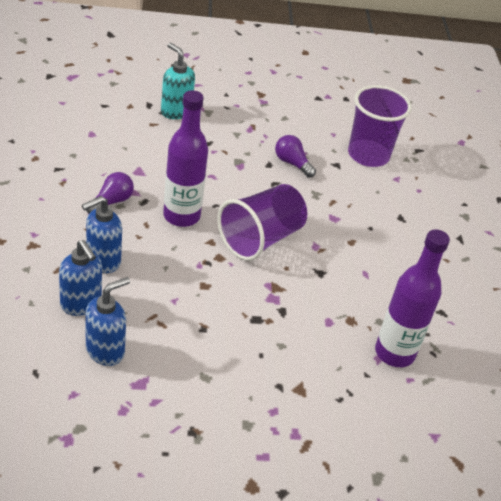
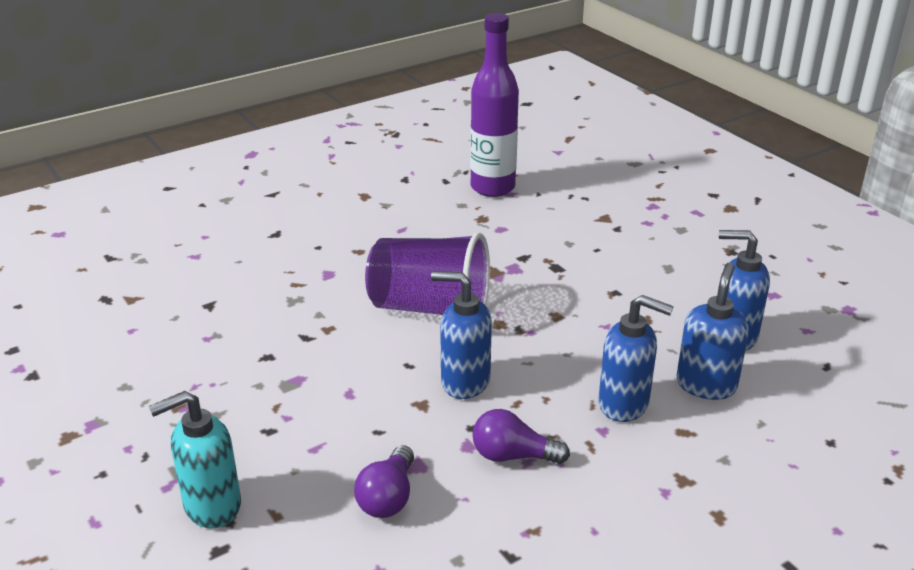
camera: 115 degrees left, 10 degrees down
turquoise soap dispenser [161,43,195,119] -> turquoise soap dispenser turned 45 degrees clockwise [149,391,241,528]
purple bottle [163,90,208,227] -> blue soap dispenser [431,271,492,399]
purple light bulb [275,135,316,178] -> purple light bulb moved to [354,445,414,518]
purple cup [348,85,412,167] -> none

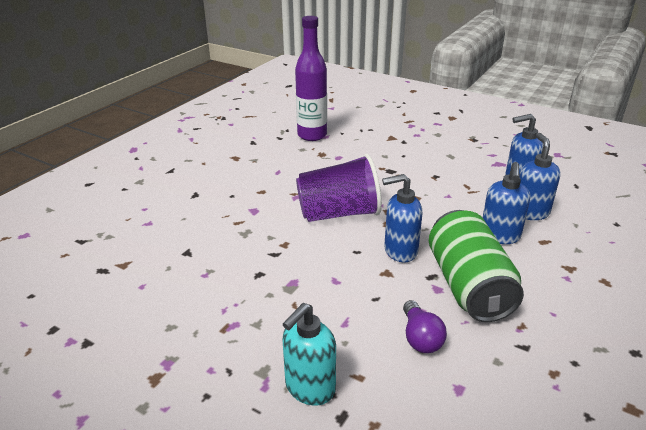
camera: 25 degrees left, 0 degrees up
purple light bulb [473,409,570,464] -> green can [429,210,524,322]
blue soap dispenser [598,295,674,422] -> blue soap dispenser turned 105 degrees clockwise [483,162,530,244]

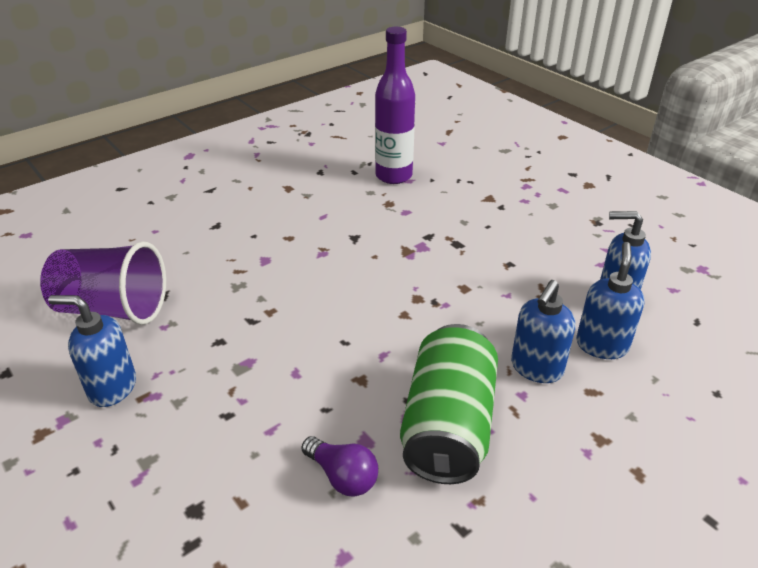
camera: 20 degrees right, 5 degrees up
turquoise soap dispenser [283,303,336,405] -> none
purple cup [296,154,382,222] -> purple cup moved to [40,241,166,325]
blue soap dispenser [382,174,422,262] -> blue soap dispenser moved to [48,295,136,407]
purple light bulb [403,300,447,353] -> purple light bulb turned 60 degrees counterclockwise [301,436,378,497]

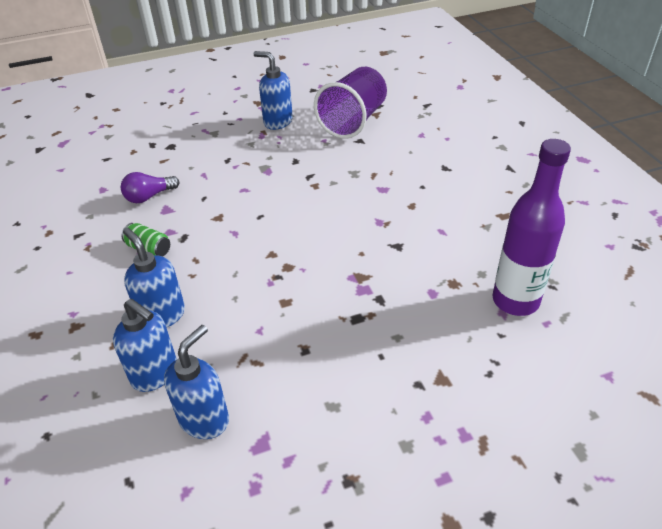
camera: 110 degrees right, 5 degrees up
blue soap dispenser [48,295,136,407] -> blue soap dispenser turned 90 degrees counterclockwise [254,51,293,130]
green can [400,324,498,484] -> green can [122,223,170,257], size x0.42

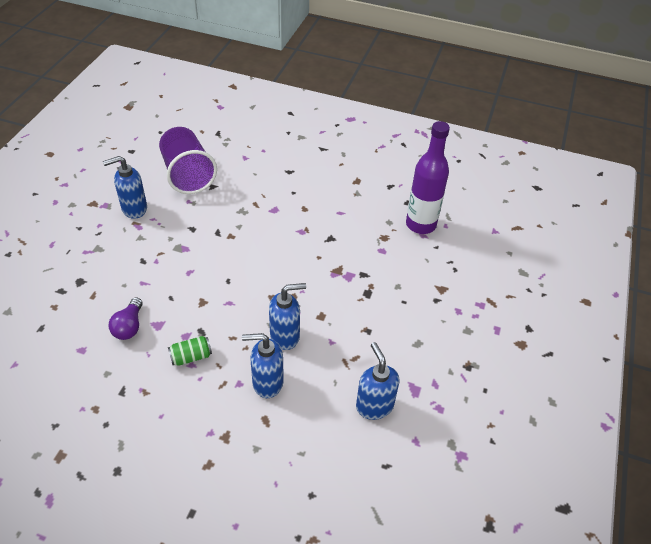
camera: 55 degrees left, 5 degrees up
blue soap dispenser [113,299,177,392] -> blue soap dispenser moved to [269,283,306,350]

